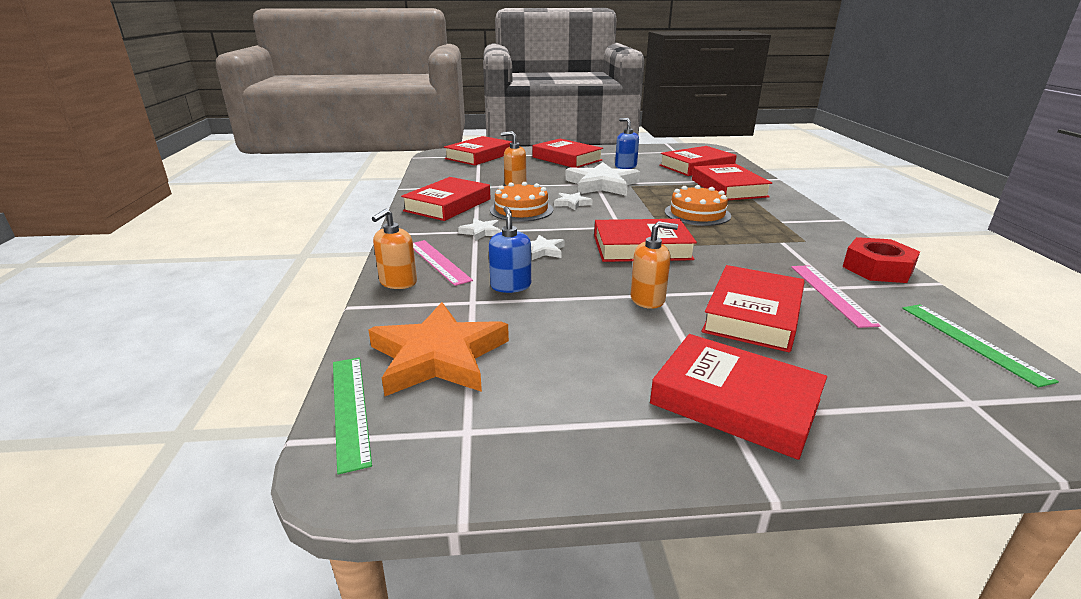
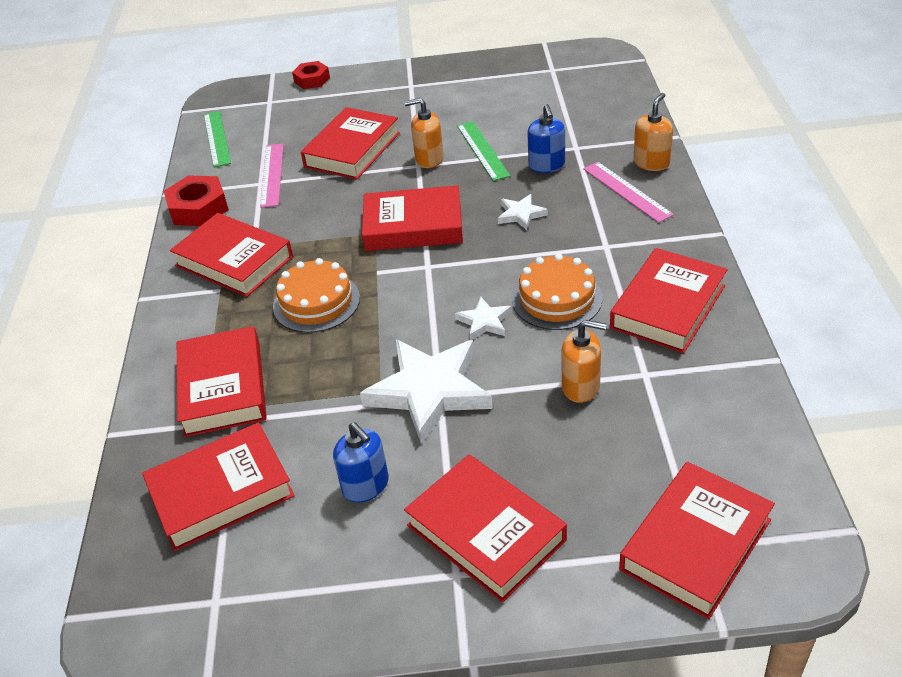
camera: 175 degrees left, 15 degrees up
green ruler [333,357,372,475] -> green ruler moved to [457,121,510,181]
orange star [368,302,509,396] -> none
white star [458,218,501,241] -> none
red book [650,334,827,460] -> red book moved to [170,213,293,297]
none -> red nut [292,61,330,89]

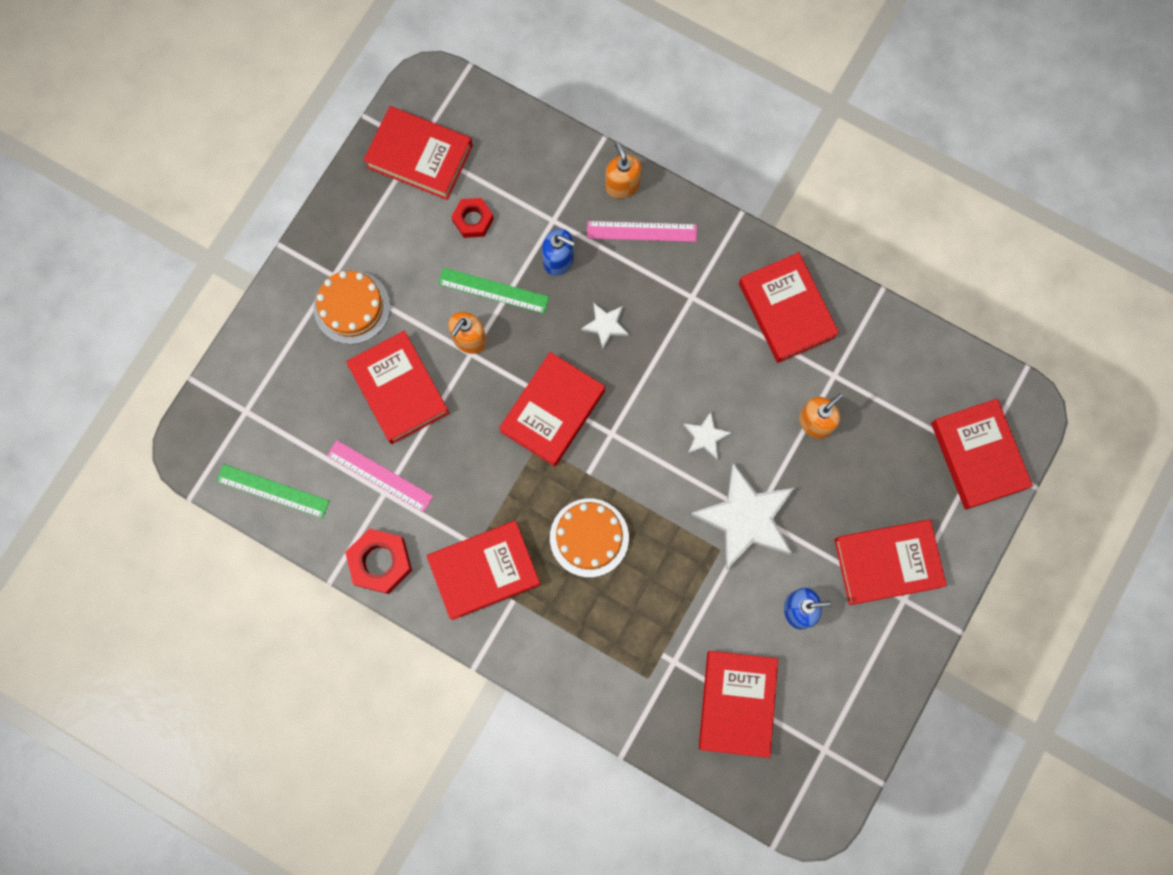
camera: 60 degrees left, 35 degrees up
red book [177,326,267,437] -> red book moved to [363,106,473,200]
red nut [292,61,330,89] -> red nut moved to [451,198,494,238]
orange cake [512,254,602,330] -> orange cake moved to [314,270,390,344]

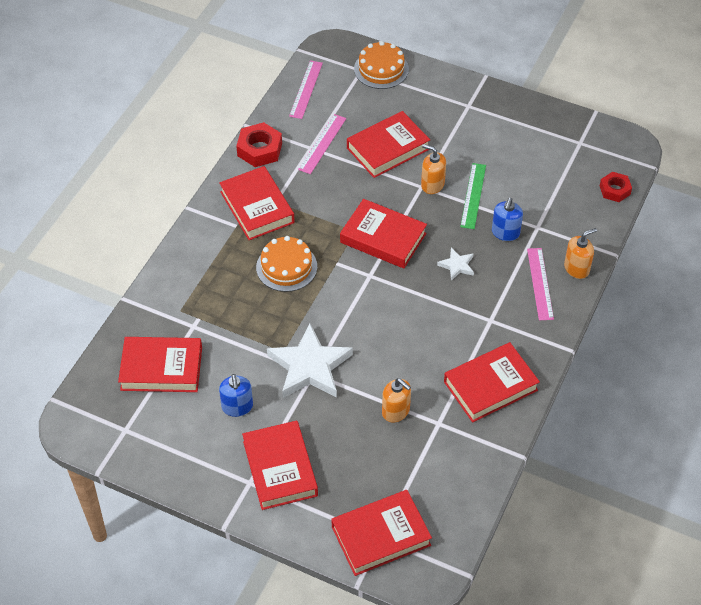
camera: 85 degrees right, 25 degrees down
green ruler [216,464,329,518] -> pink ruler [289,60,323,119]
orange cake [314,270,390,344] -> orange cake moved to [354,41,409,89]
red book [363,106,473,200] -> none
red nut [451,198,494,238] -> red nut moved to [600,172,632,202]
white star [684,412,732,459] -> none

